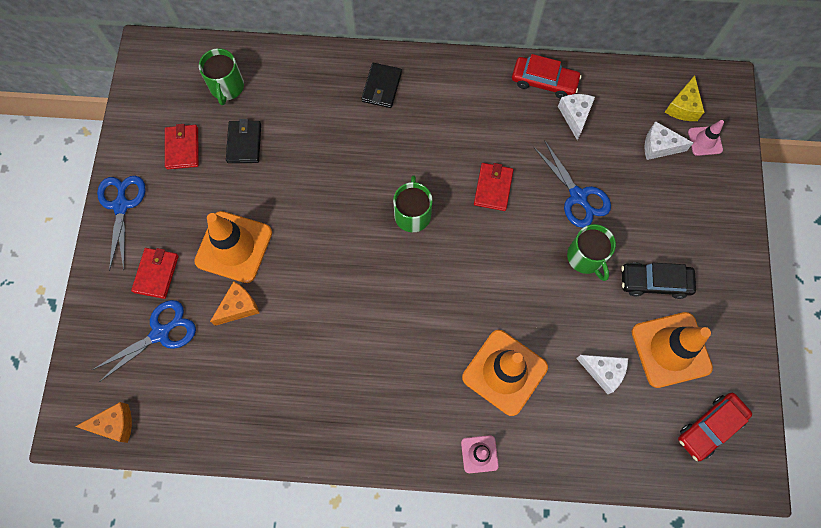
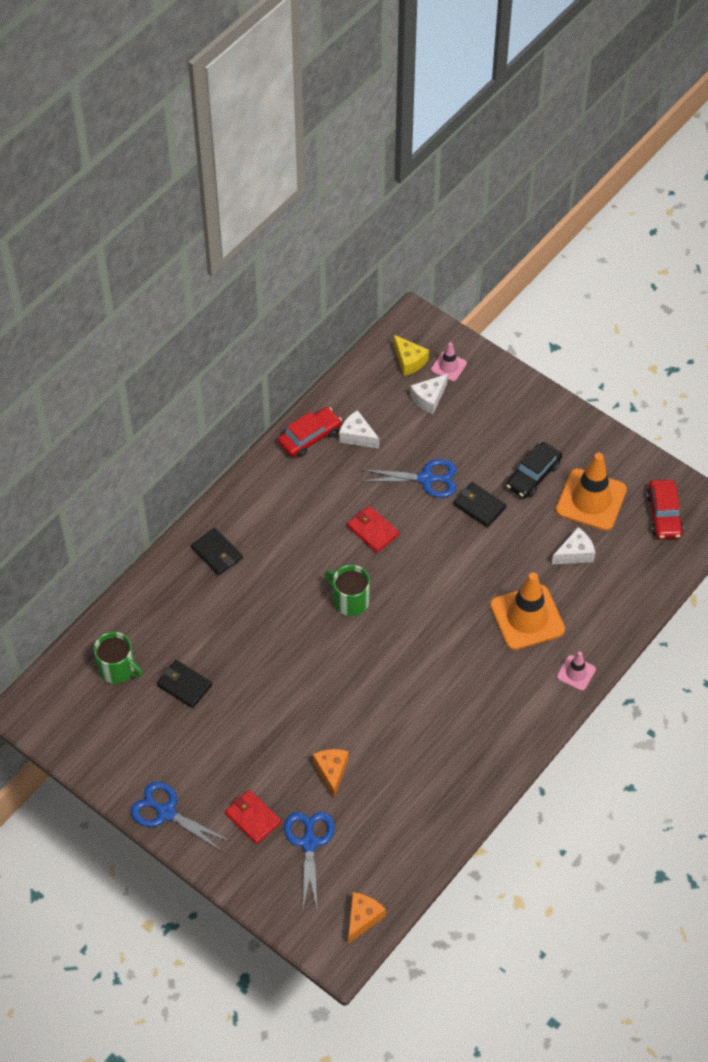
camera: 55 degrees left, 15 degrees down
red wallet [165,124,199,169] -> none
orange traffic cone [194,211,272,283] -> none
green mug [567,224,616,281] -> black wallet [454,482,506,528]

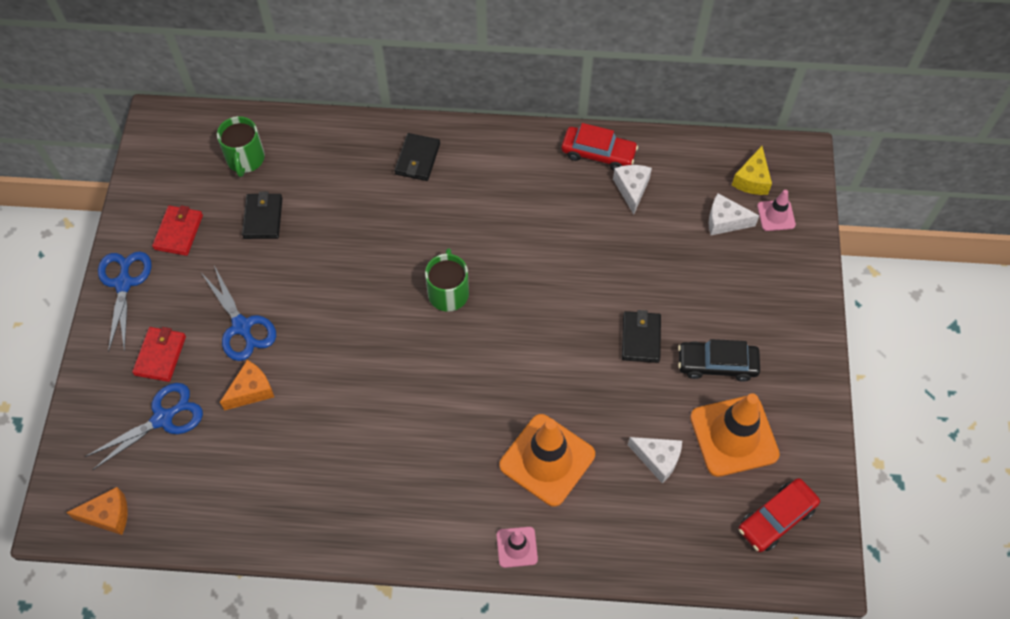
camera: 55 degrees right, 5 degrees up
red wallet [347,506,399,553] -> red wallet moved to [152,205,203,256]
blue scissors [361,459,457,498] -> blue scissors moved to [202,266,276,361]

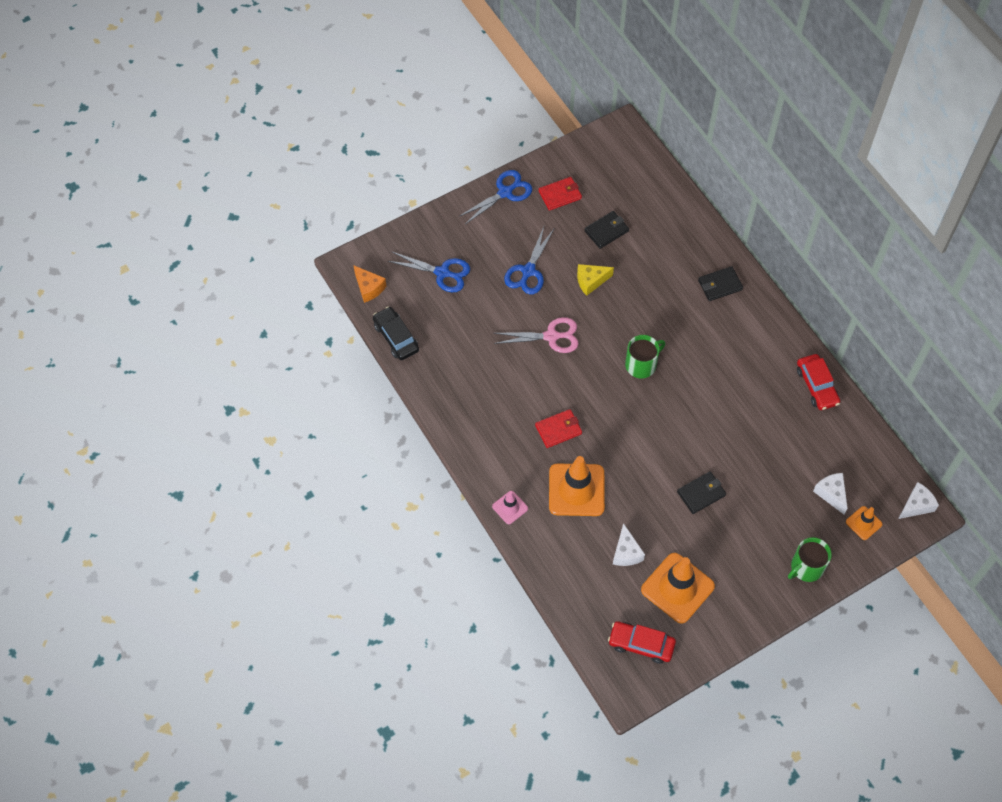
camera: 55 degrees right, 0 degrees up
red wallet [132,327,186,382] -> red wallet moved to [535,409,582,448]
green mug [217,116,265,177] -> green mug moved to [788,537,832,582]
orange cheese [220,360,274,411] -> none
white cheese [613,165,652,215] -> white cheese moved to [898,482,939,519]
black car [678,339,760,382] -> black car moved to [373,306,419,360]
yellow cheese [732,146,772,195] -> yellow cheese moved to [577,264,614,296]
pink traffic cone [757,190,796,231] -> orange traffic cone [846,506,882,540]
none -> pink scissors [494,317,579,353]

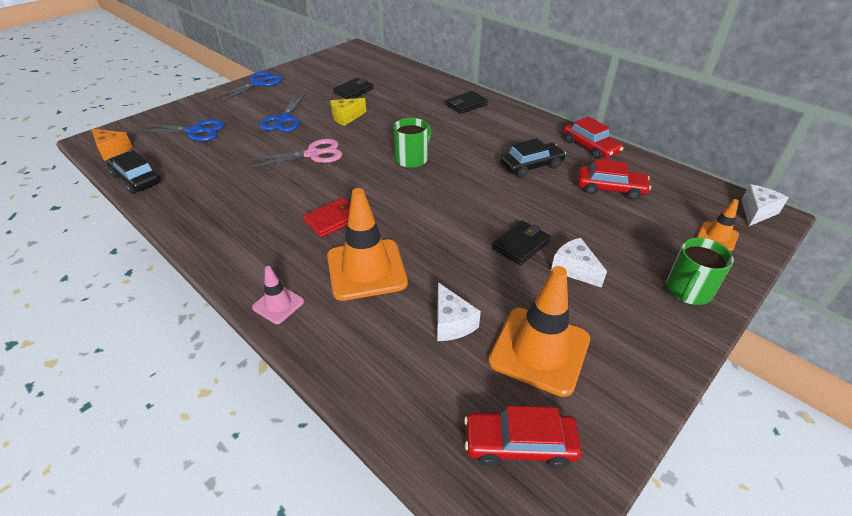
camera: 15 degrees left, 20 degrees down
red wallet [539,177,582,211] -> none
white cheese [813,473,848,515] -> white cheese moved to [551,238,607,288]
none -> black car [500,138,566,177]
none -> red car [578,159,651,200]

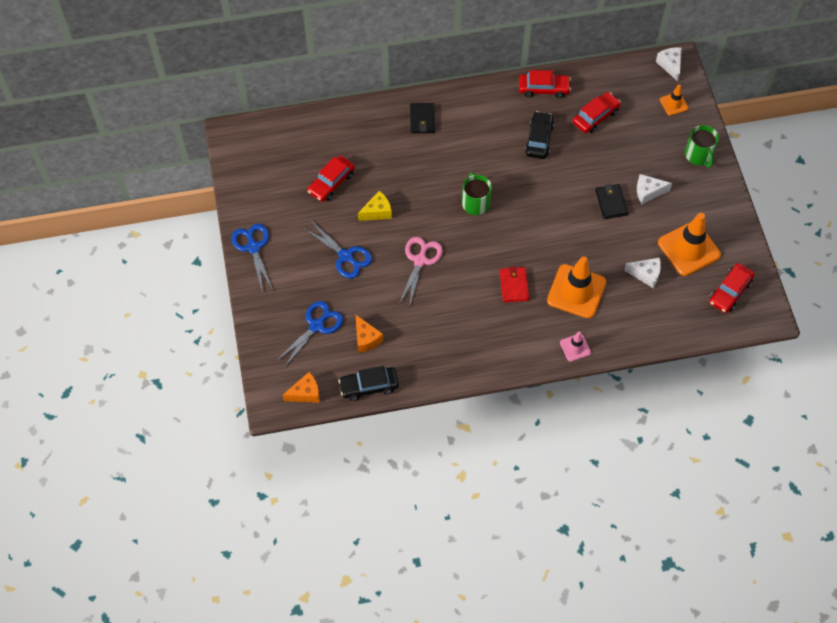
camera: 55 degrees left, 20 degrees up
yellow cheese [330,98,366,126] -> yellow cheese turned 120 degrees counterclockwise [358,191,392,221]
black wallet [333,78,374,99] -> red car [307,156,355,202]
none -> orange cheese [355,314,383,353]

